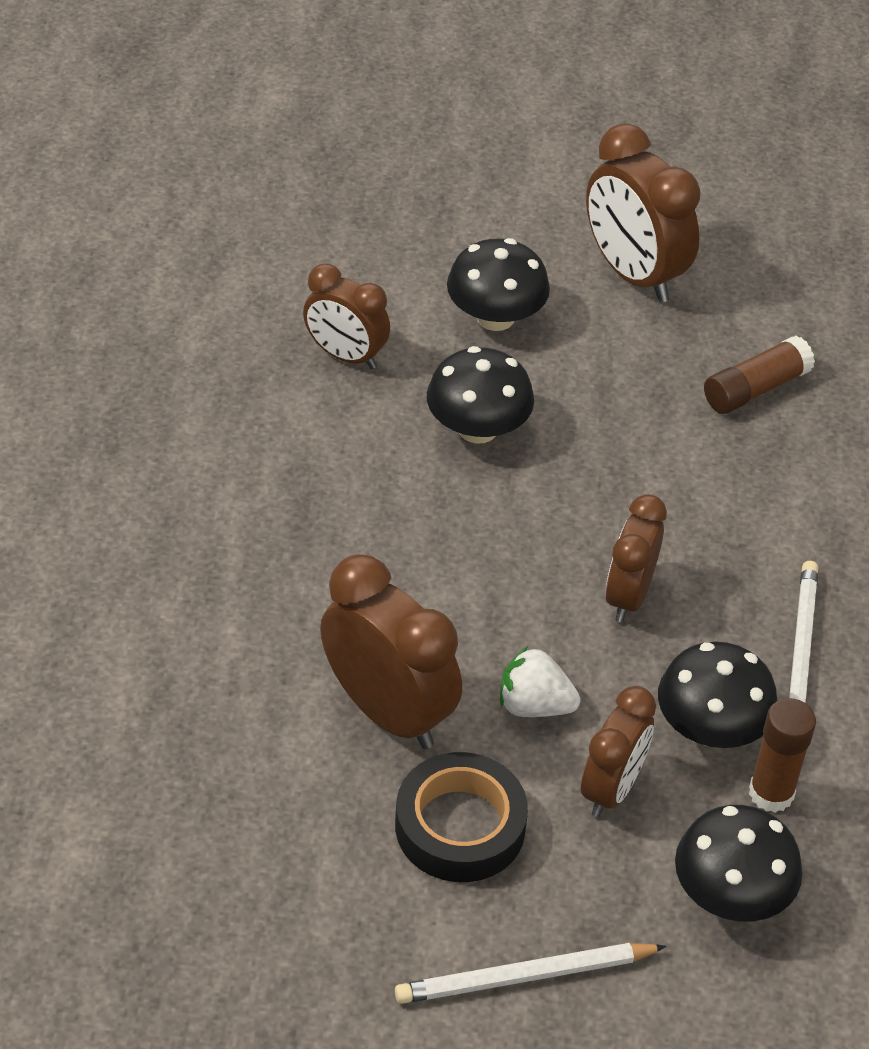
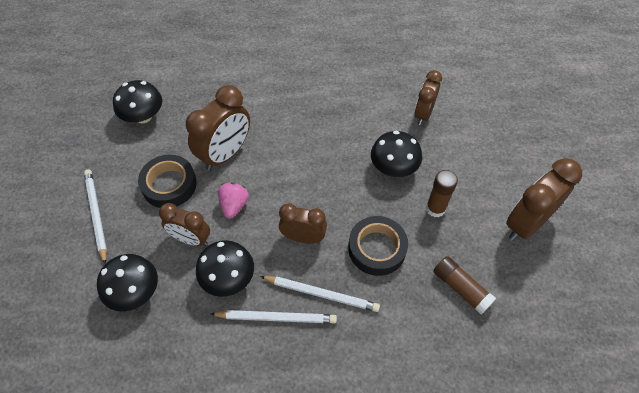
camera: 85 degrees right, 10 degrees up
black mushroom [447,238,550,331] -> black mushroom moved to [113,80,162,123]
white strawberry [500,646,580,717] -> pink strawberry [218,182,249,218]
brown glue stick [749,698,816,813] -> brown glue stick moved to [426,170,458,217]
none -> white pencil [260,276,380,312]
none -> black tape [348,216,408,276]

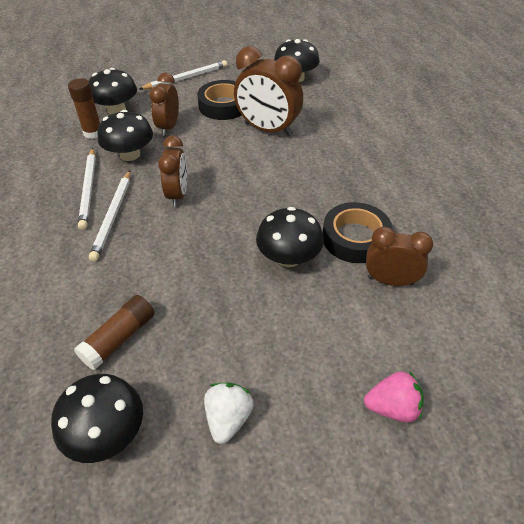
camera: 80 degrees right, 10 degrees down
pink strawberry [218,182,249,218] -> pink strawberry moved to [364,371,424,423]
black tape [348,216,408,276] -> black tape moved to [322,202,393,263]
brown glue stick [426,170,458,217] -> brown glue stick moved to [68,78,100,139]
brown clock [506,158,582,241] -> white strawberry [204,383,254,444]
none -> black mushroom [51,374,143,463]

